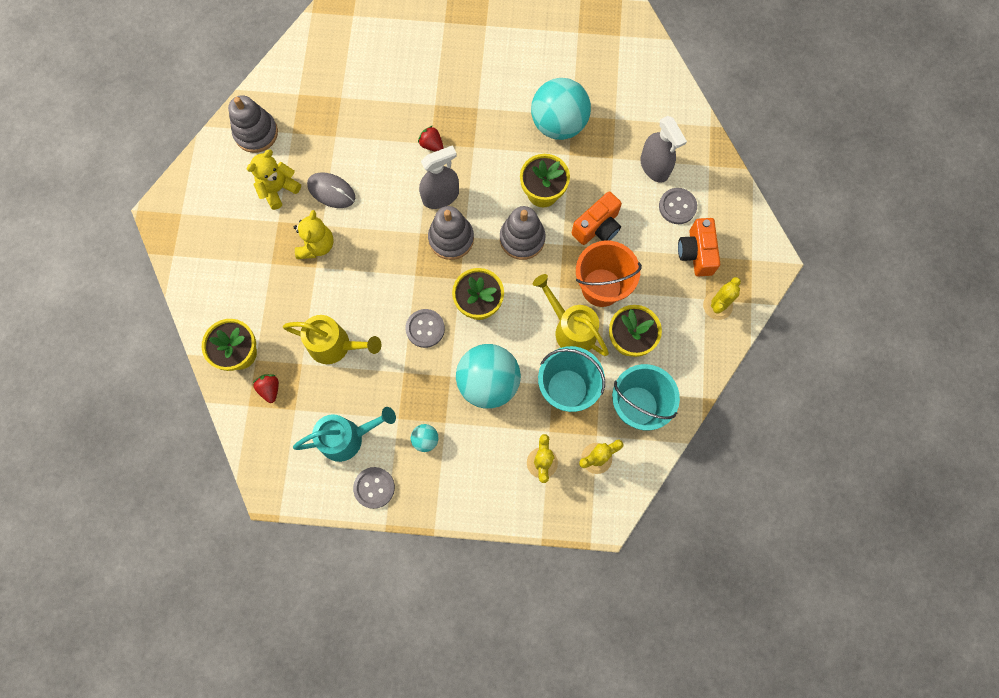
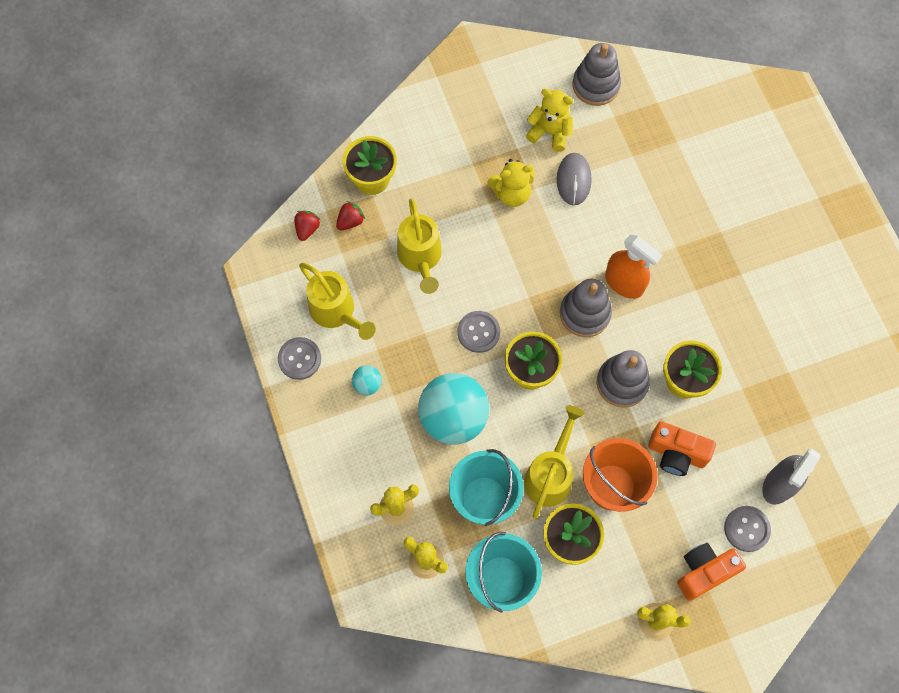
camera: 65 degrees right, 5 degrees down
turquoise watering can [293,407,396,462] -> yellow watering can [299,263,376,340]
red strawberry [418,126,443,152] -> red strawberry moved to [294,211,320,241]
grey spray bottle [419,145,459,209] -> orange spray bottle [605,235,662,299]
turquoise ball [531,78,591,140] -> none

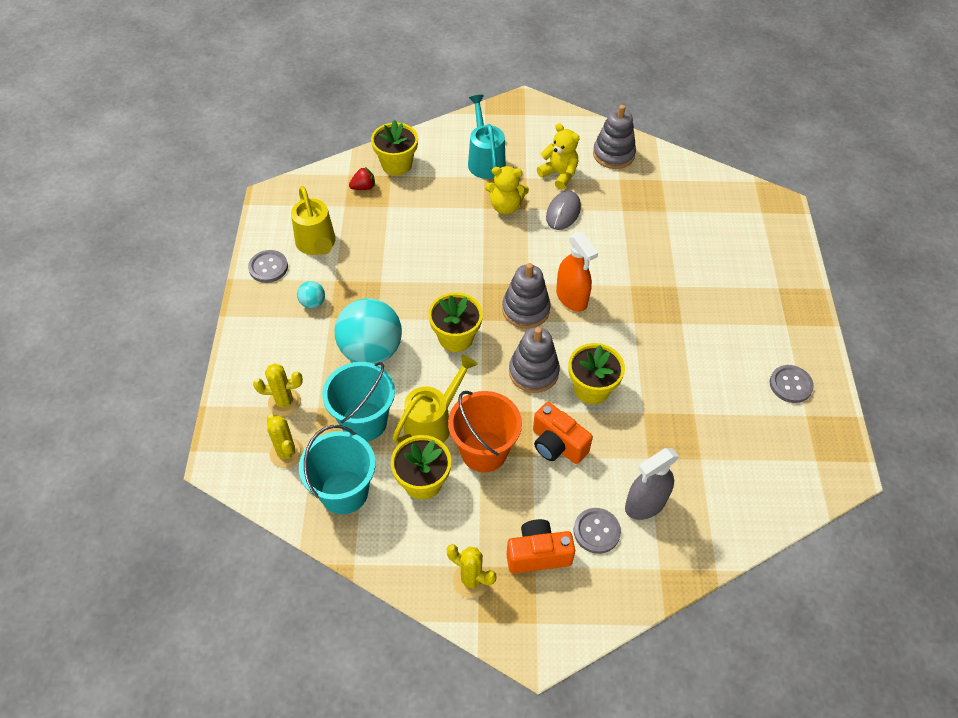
camera: 20 degrees right, 15 degrees down
red strawberry [294,211,320,241] -> none
yellow watering can [397,198,442,294] -> none
grey button [458,311,500,353] -> grey button moved to [770,365,814,403]
none -> turquoise watering can [468,95,506,179]

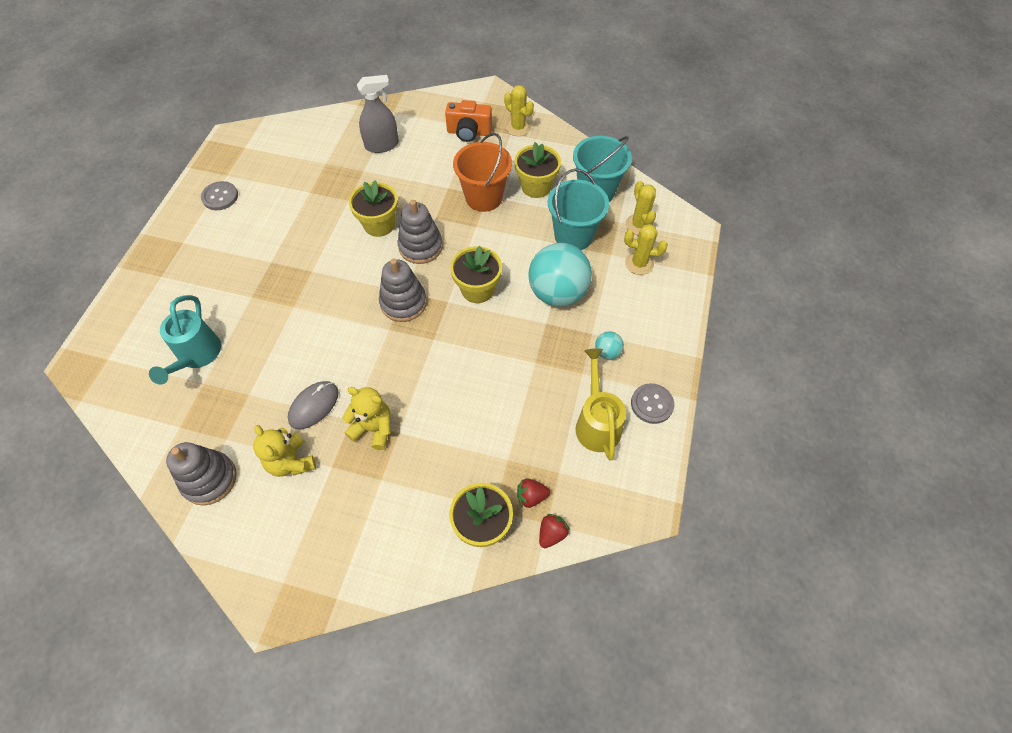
camera: 165 degrees left, 5 degrees up
yellow watering can [393,354,478,443] -> none
turquoise watering can [468,95,506,179] -> turquoise watering can moved to [149,295,221,385]
orange camera [533,402,593,464] -> none
orange spray bottle [556,232,598,312] -> none
grey button [574,508,621,554] -> none
none -> red strawberry [539,514,570,548]

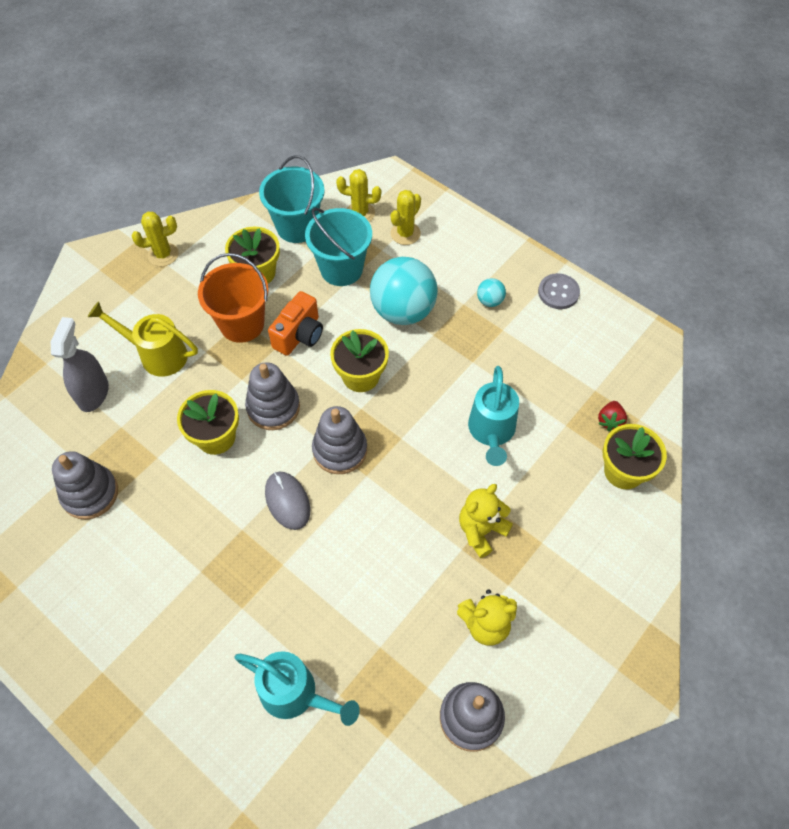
camera: 65 degrees left, 0 degrees up
grey button [201,181,238,210] -> none
grey mouse [288,381,339,430] -> grey mouse moved to [265,472,310,530]
orange camera [445,100,492,142] -> orange camera moved to [268,291,323,356]
red strawberry [539,514,570,548] -> none
yellow watering can [575,348,626,460] -> yellow watering can moved to [88,301,198,377]
none -> grey stacking toy [52,451,118,520]
none -> turquoise watering can [468,366,519,466]

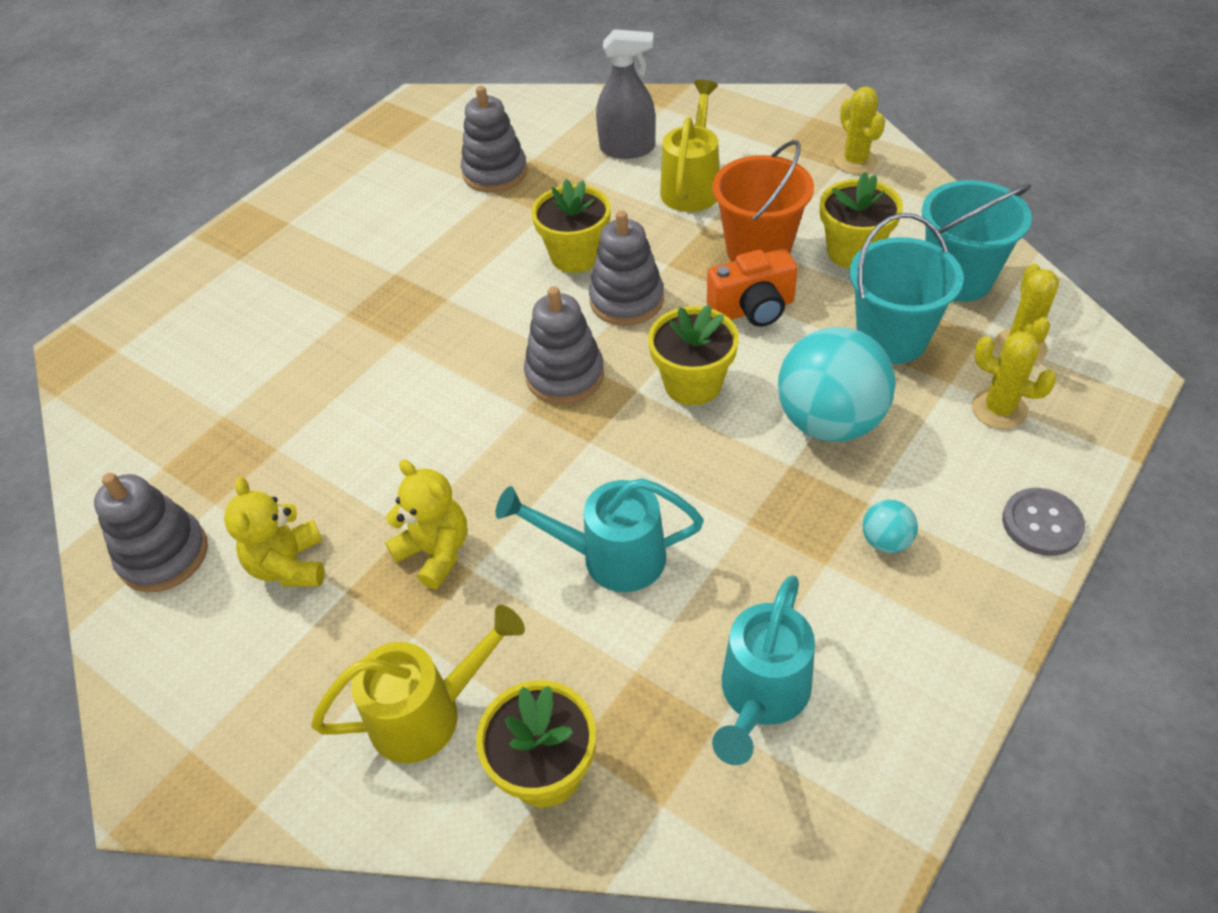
camera: 90 degrees right, 10 degrees down
turquoise watering can [235,651,359,726] -> turquoise watering can moved to [712,575,815,765]
grey mouse [265,472,310,530] -> none
orange camera [268,291,323,356] -> orange camera turned 45 degrees counterclockwise [707,249,798,327]
grey button [538,273,580,309] -> grey button moved to [1002,488,1085,556]
red strawberry [598,401,627,431] -> none
none -> yellow watering can [311,605,525,764]

